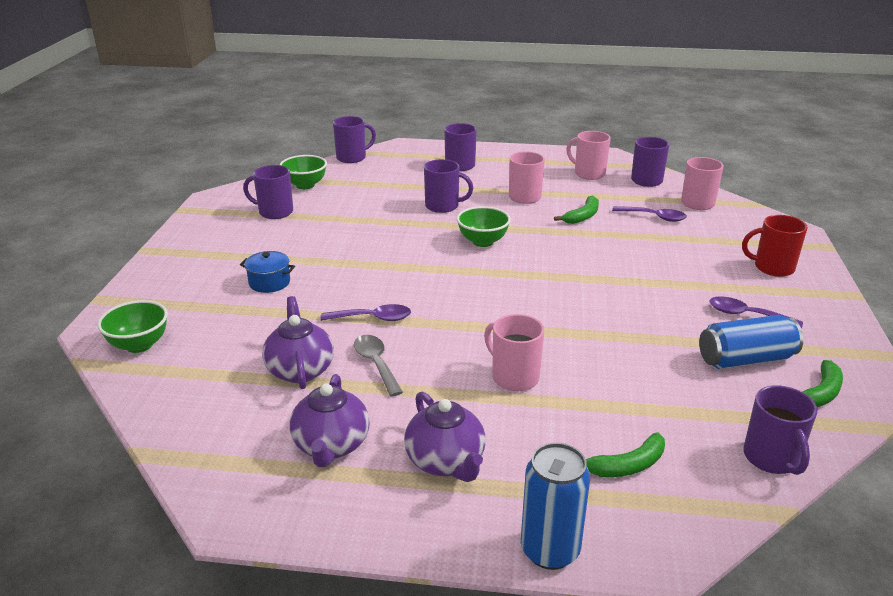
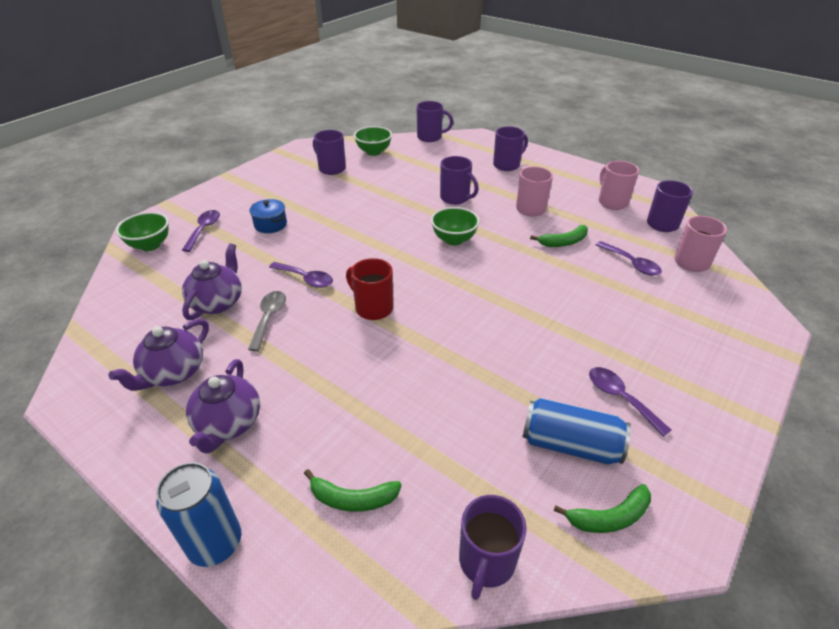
camera: 30 degrees right, 10 degrees up
pink mug [484,314,544,391] -> none
red mug [742,215,808,277] -> red mug moved to [346,258,393,320]
none -> purple spoon [182,210,220,252]

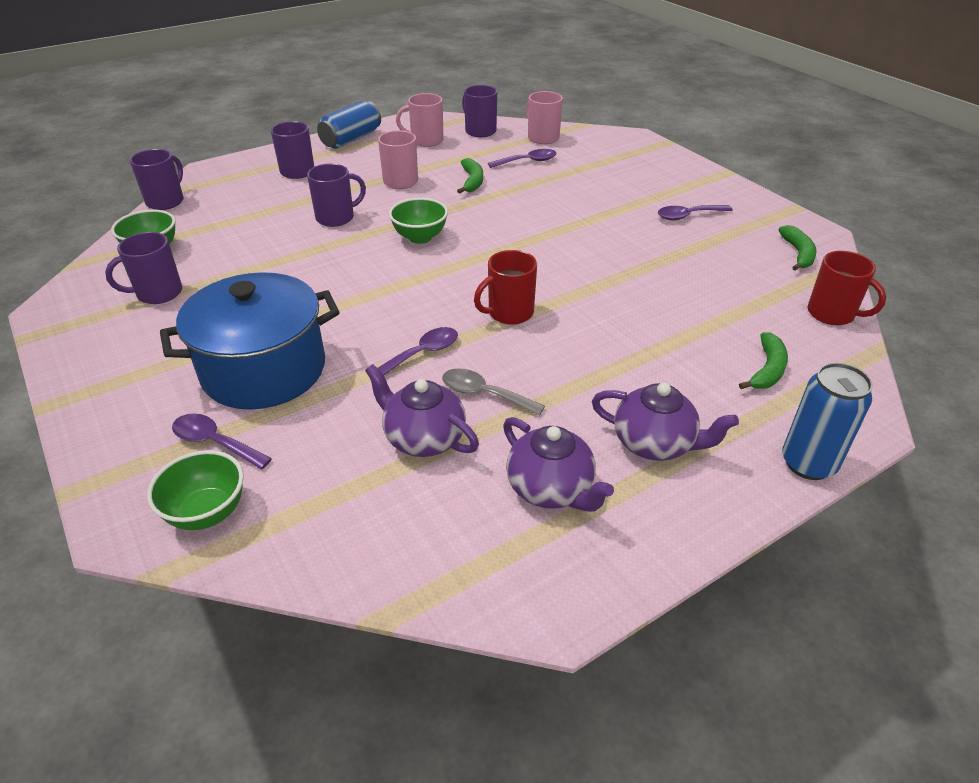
camera: 70 degrees left, 0 degrees up
blue pot [249,199,287,233] -> blue pot [160,272,340,410], size x2.39
purple mug [459,495,527,600] -> red mug [808,251,886,325]
blue can [523,398,631,465] -> blue can moved to [317,101,381,149]

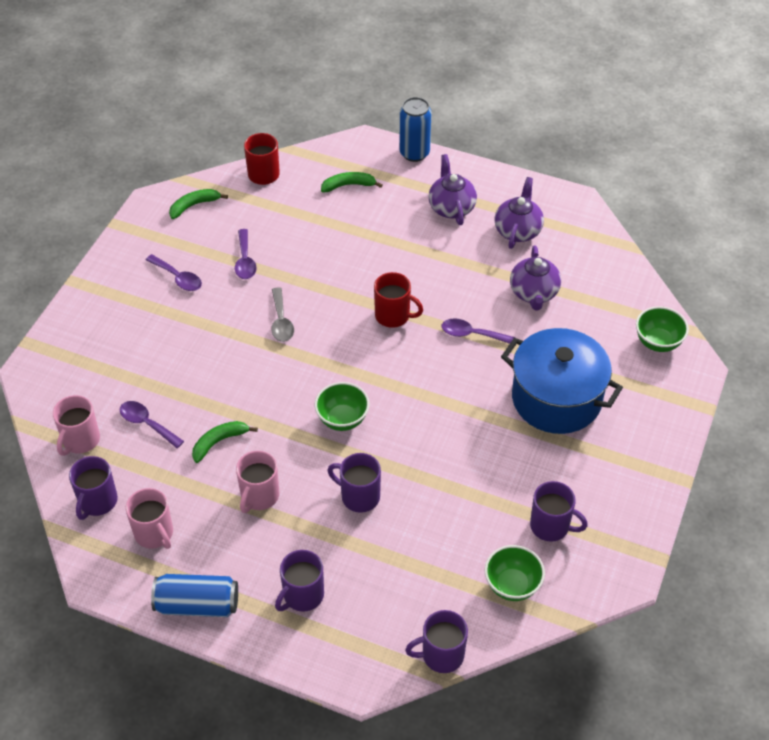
camera: 125 degrees left, 10 degrees up
purple spoon [172,414,272,469] -> purple spoon moved to [235,229,257,279]
grey spoon [442,368,545,416] -> grey spoon moved to [271,287,294,342]

